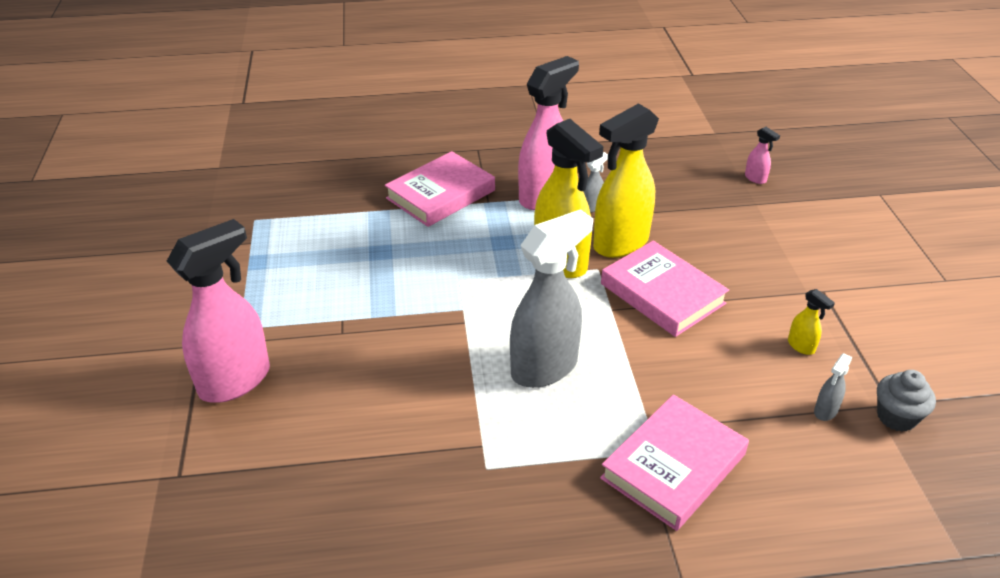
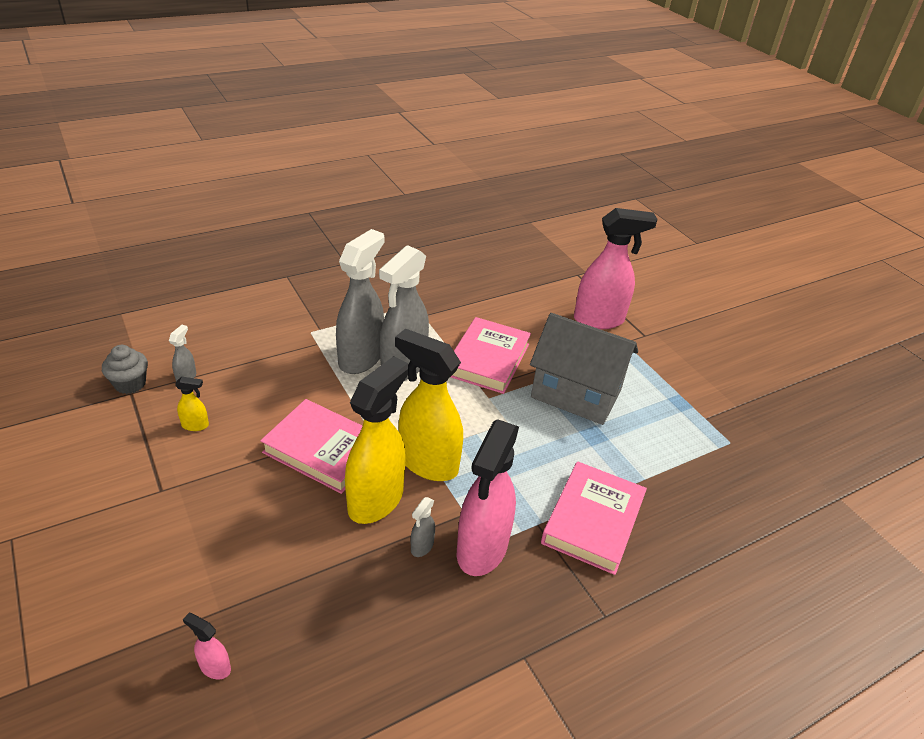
camera: 155 degrees right, 0 degrees up
pink spray bottle [167,219,270,403] -> pink spray bottle turned 120 degrees counterclockwise [574,208,658,329]
pink book [600,395,749,531] -> pink book moved to [451,317,531,394]
yellow spray bottle [788,289,835,355] -> yellow spray bottle turned 150 degrees clockwise [175,377,209,431]
none -> grey spray bottle [336,229,384,374]
none -> grey house [530,313,638,425]

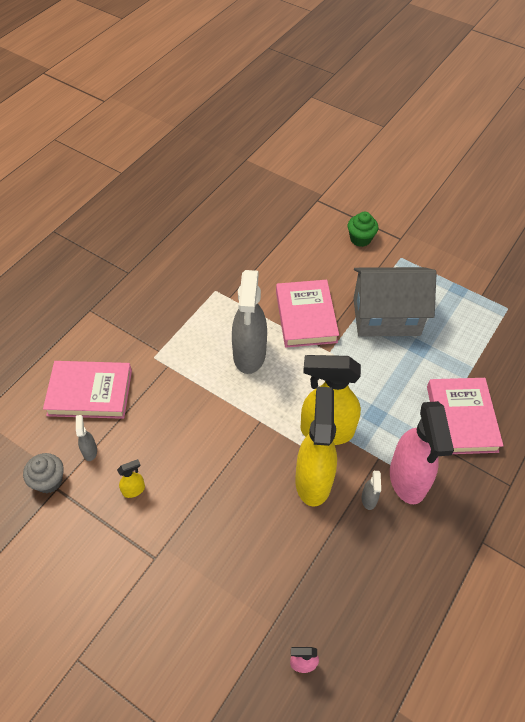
camera: 25 degrees left, 15 degrees up
pink book [260,399,362,494] -> pink book moved to [43,361,132,419]
grey spray bottle [336,229,384,374] -> none
pink spray bottle [574,208,658,329] -> green cupcake [348,212,378,247]

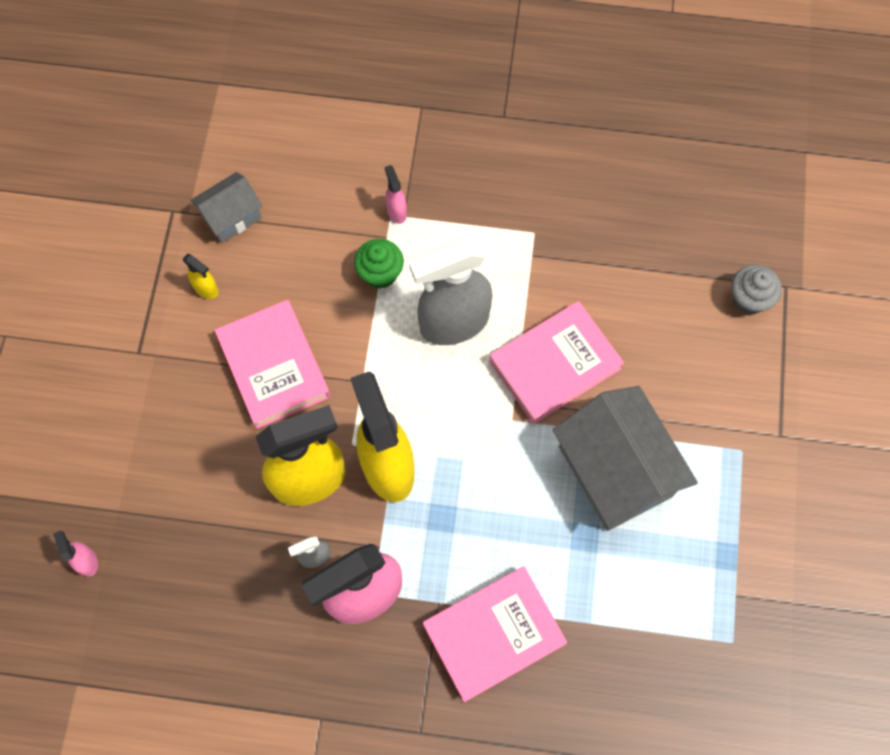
camera: 65 degrees right, 15 degrees up
grey cupcake [23,453,64,493] -> grey cupcake moved to [731,265,782,315]
pink book [43,361,132,419] -> pink book moved to [215,300,330,429]
grey spray bottle [76,415,97,461] -> grey house [190,172,263,243]
green cupcake [348,212,378,247] -> green cupcake moved to [354,239,404,289]
none -> pink spray bottle [385,165,407,224]

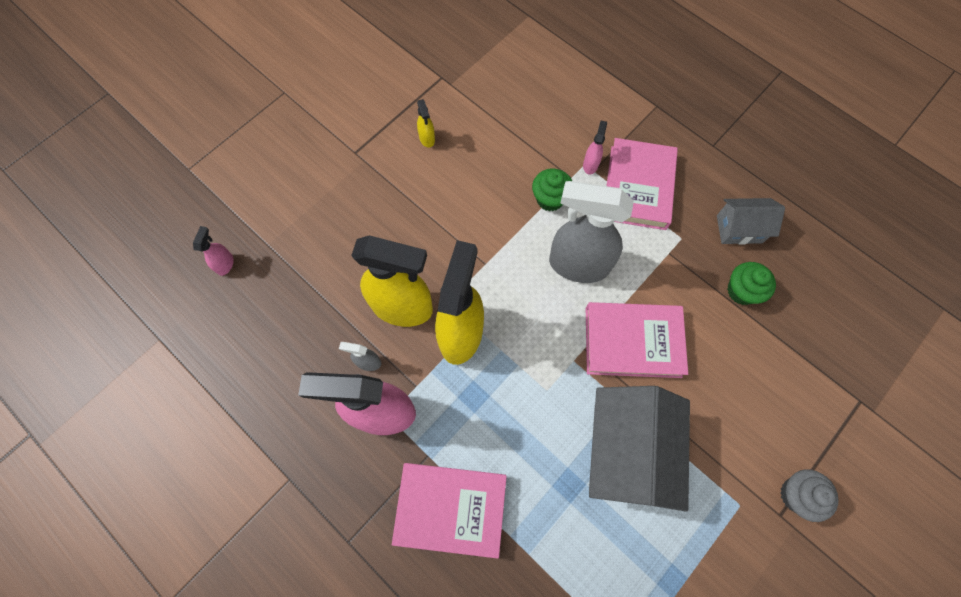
camera: 35 degrees right, 0 degrees up
grey house [190,172,263,243] -> grey house moved to [717,198,785,245]
pink book [215,300,330,429] -> pink book moved to [607,138,678,230]
grey cupcake [731,265,782,315] -> grey cupcake moved to [780,469,838,522]
none -> green cupcake [727,262,776,305]

